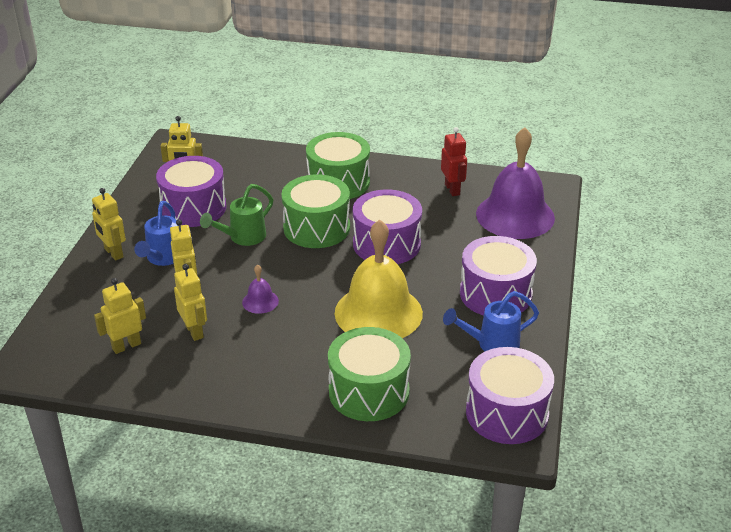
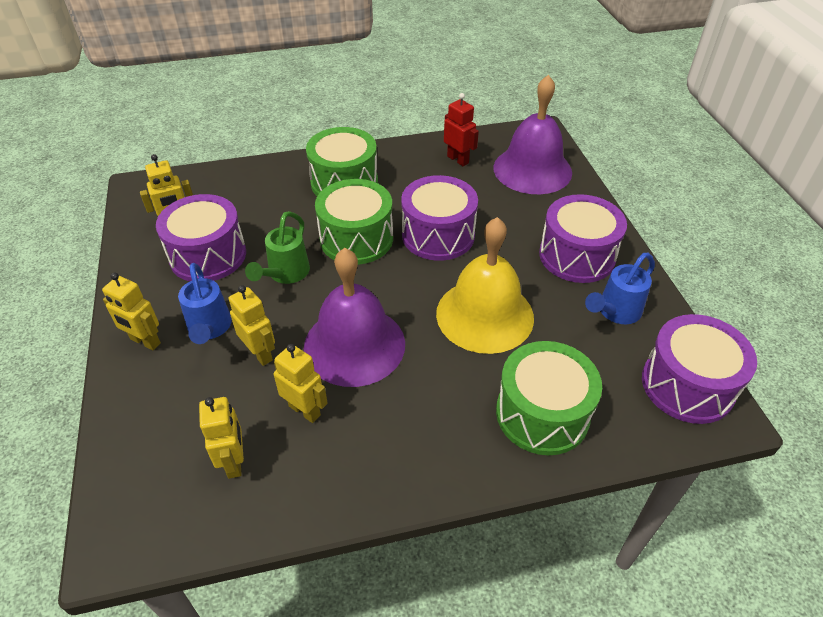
camera: 25 degrees left, 10 degrees up
yellow robot [94,278,146,354] -> yellow robot turned 135 degrees clockwise [199,397,244,479]
purple bell [242,264,279,314] -> purple bell [304,248,405,387], size x2.39

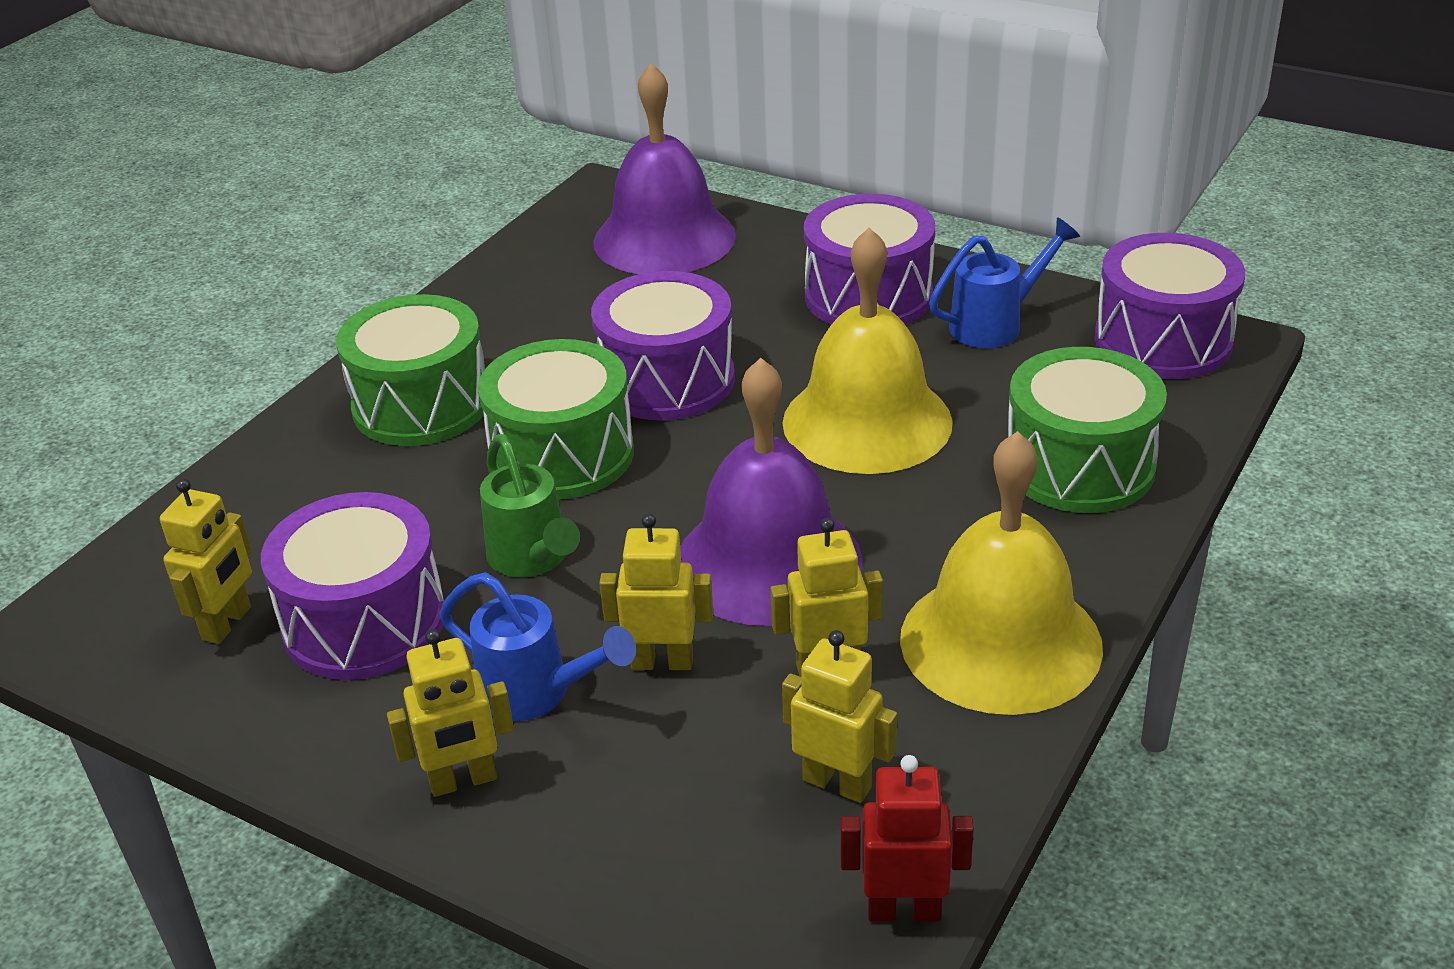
camera: 45 degrees left, 10 degrees down
red robot [444,93,479,166] -> red robot moved to [840,755,974,922]
blue watering can [585,253,655,324] -> blue watering can turned 120 degrees counterclockwise [929,217,1080,348]
none -> yellow bell [900,431,1103,715]

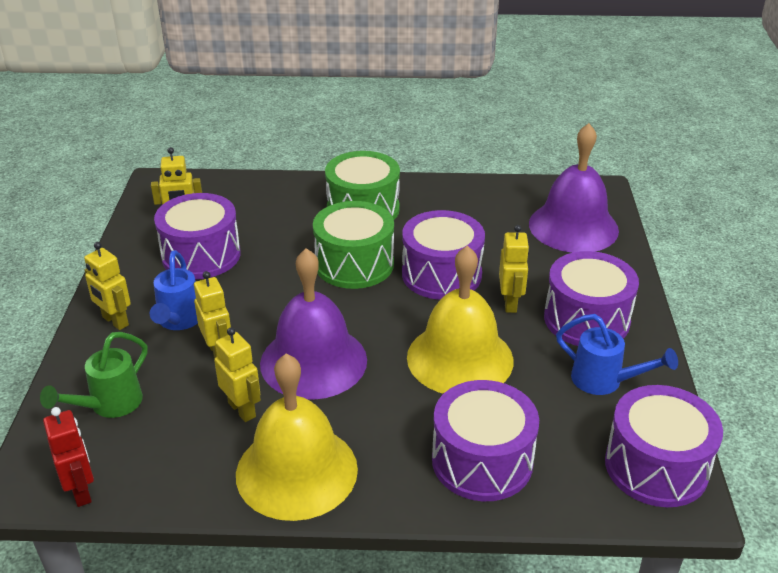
camera: 60 degrees right, 0 degrees up
green watering can [480,434,580,577] -> green watering can moved to [40,332,148,418]
yellow robot [782,630,897,803] -> yellow robot moved to [499,225,530,313]
green drum [1008,347,1167,513] -> purple drum [432,380,539,501]

